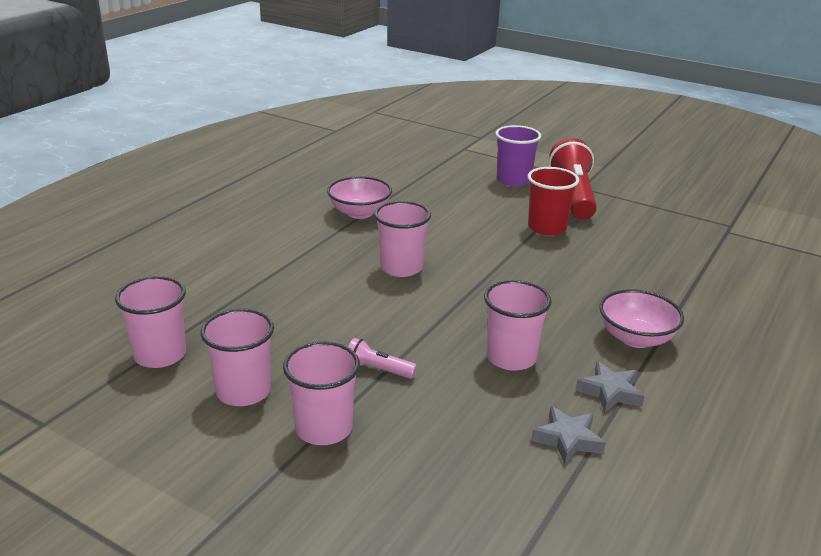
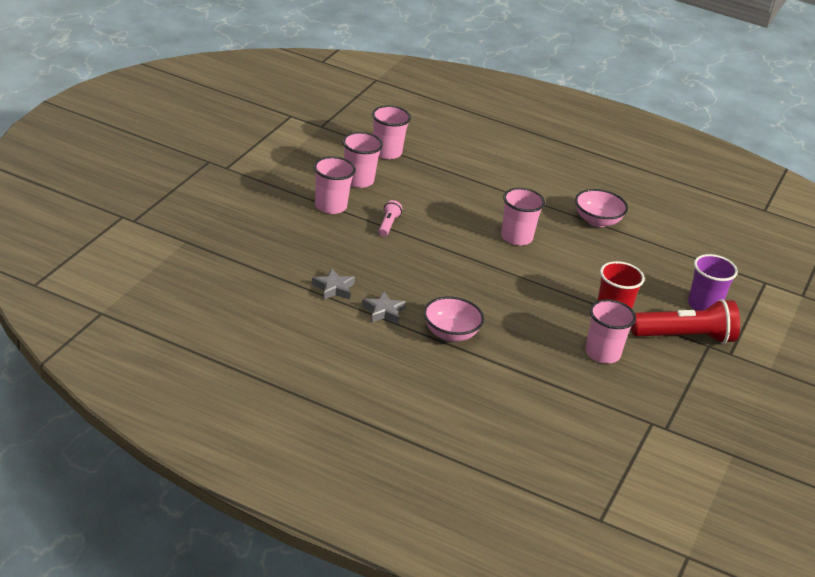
camera: 80 degrees right, 5 degrees up
pink cup [484,280,552,371] -> pink cup moved to [585,299,636,364]

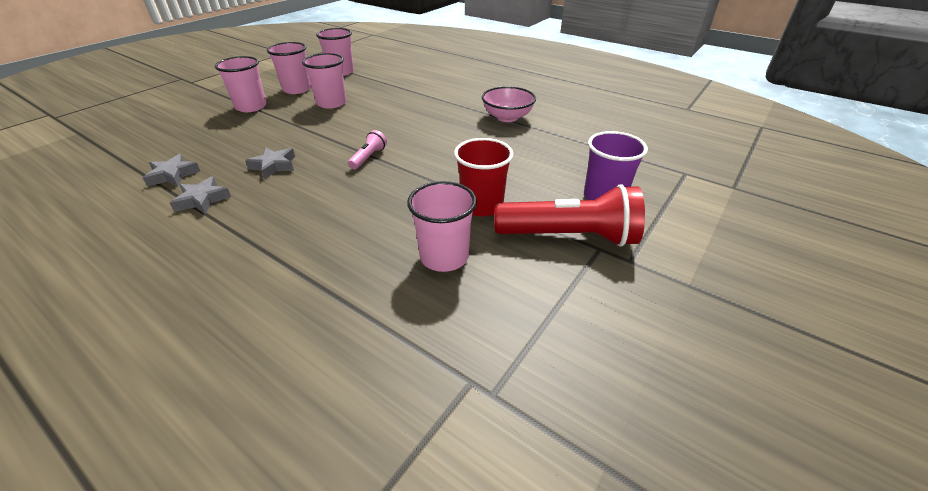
camera: 15 degrees right, 5 degrees up
pink flashlight [378,200,402,237] -> pink flashlight moved to [348,130,387,170]
pink bowl [424,296,484,342] -> none
pink cup [501,188,545,246] -> pink cup moved to [302,53,346,109]
none -> grey star [245,148,295,179]

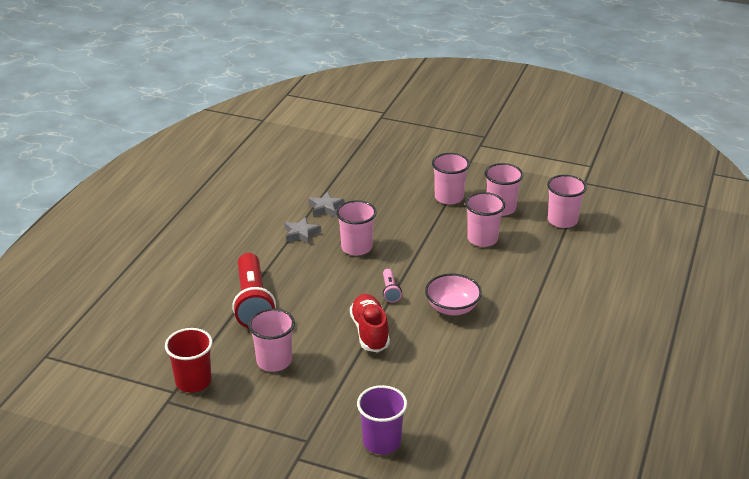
camera: 75 degrees right, 5 degrees down
grey star [245,148,295,179] -> pink cup [336,200,377,256]
pink flashlight [348,130,387,170] -> pink flashlight turned 75 degrees clockwise [383,269,402,303]
red cup [454,138,514,216] -> red cup moved to [165,328,213,393]
pink bowl [482,86,536,122] -> pink bowl moved to [425,274,482,315]
red flashlight [494,184,645,247] -> red flashlight moved to [232,253,276,328]
none -> red shoe [350,294,390,352]

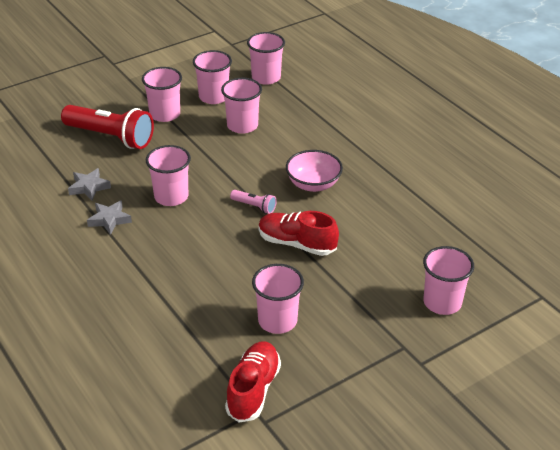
camera: 55 degrees left, 5 degrees up
red cup [165,328,213,393] -> red shoe [225,342,281,422]
red flashlight [232,253,276,328] -> red flashlight moved to [61,105,154,149]
purple cup [357,385,407,455] -> pink cup [423,246,474,315]

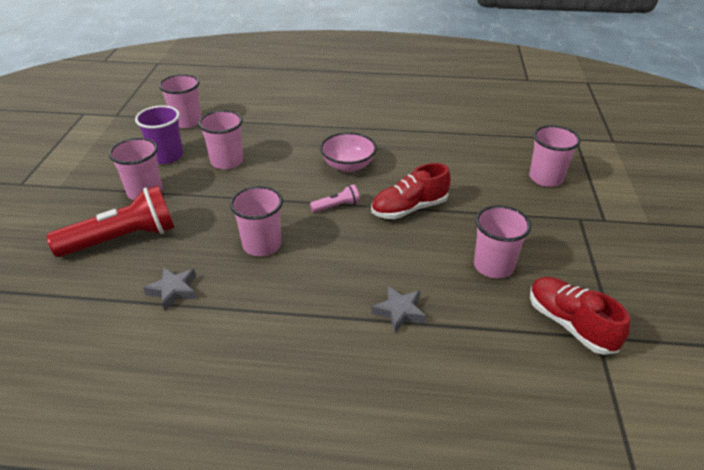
camera: 50 degrees left, 0 degrees up
grey star [87,200,132,235] -> grey star moved to [371,286,426,333]
pink cup [193,50,232,104] -> purple cup [135,105,183,164]

